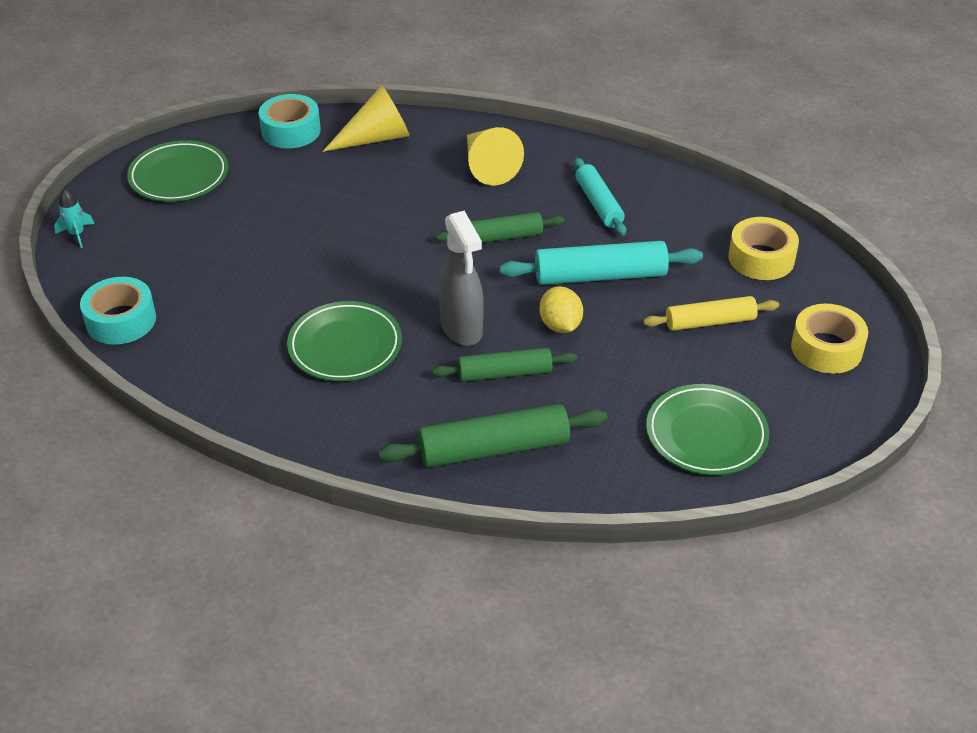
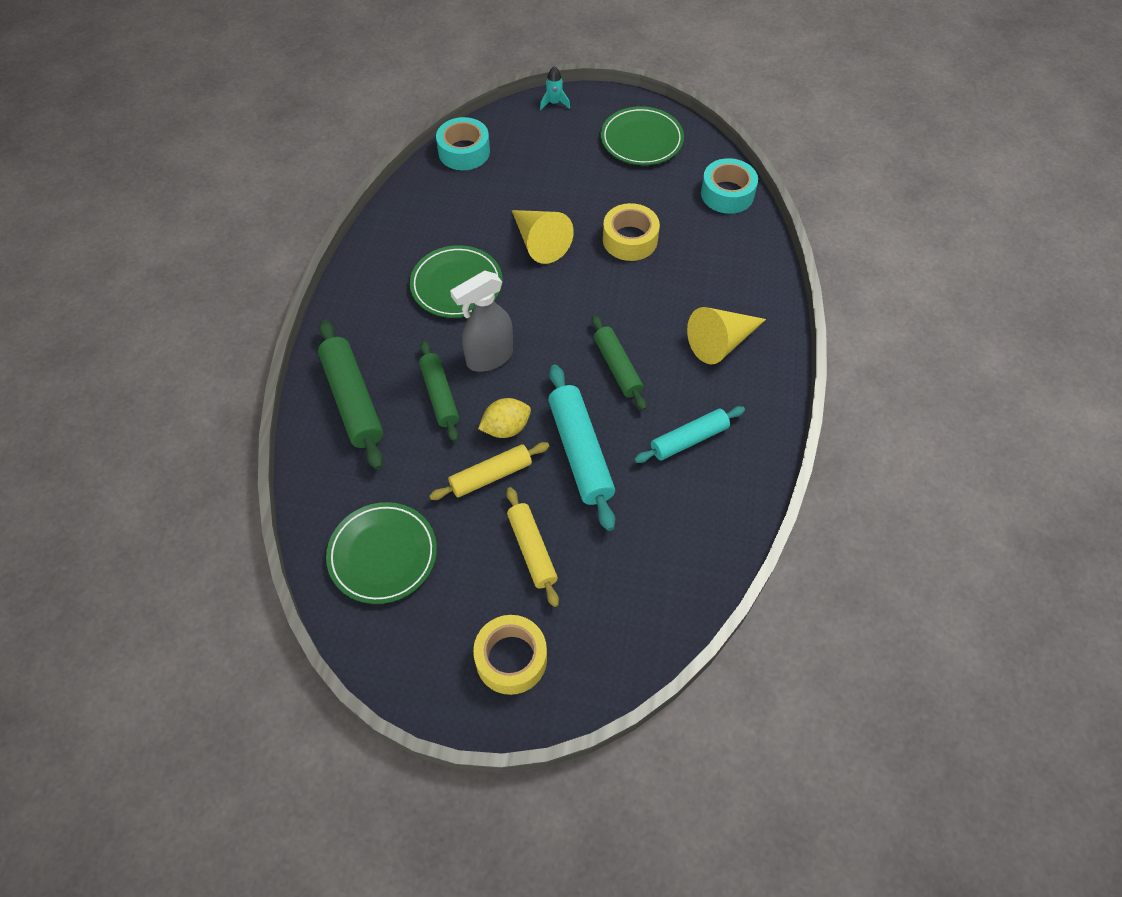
camera: 80 degrees right, 15 degrees up
yellow cone [323,85,410,152] -> yellow cone moved to [512,210,574,264]
yellow tape [728,217,799,280] -> yellow tape moved to [603,203,660,261]
none -> yellow rolling pin [429,442,550,500]

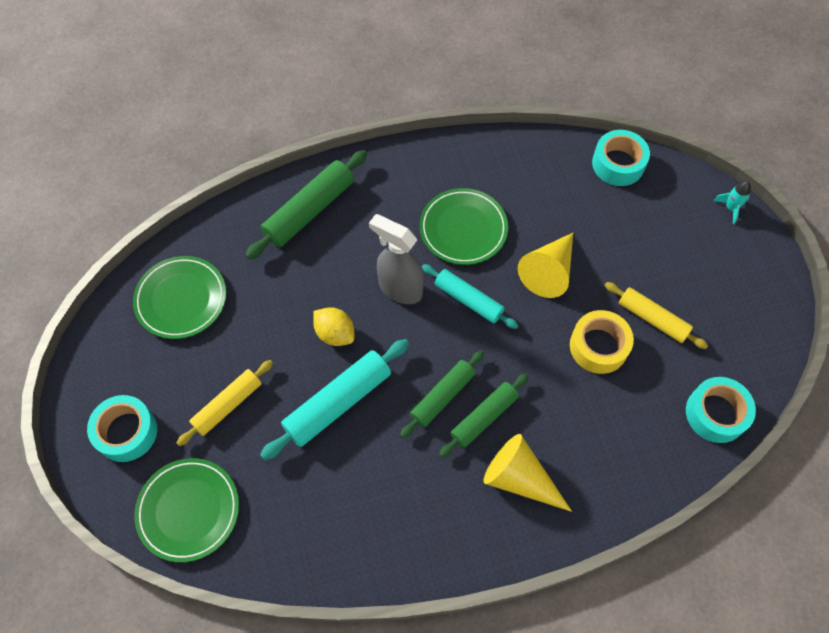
camera: 65 degrees right, 5 degrees up
green rolling pin [419,341,459,442] -> green rolling pin moved to [439,373,529,458]
yellow rolling pin [429,442,550,500] -> yellow rolling pin moved to [605,282,708,349]
yellow tape [473,615,547,695] -> turquoise tape [87,395,157,462]
green plate [601,106,684,165] -> green plate moved to [134,458,239,562]
turquoise rolling pin [634,406,745,463] -> turquoise rolling pin moved to [422,264,519,329]

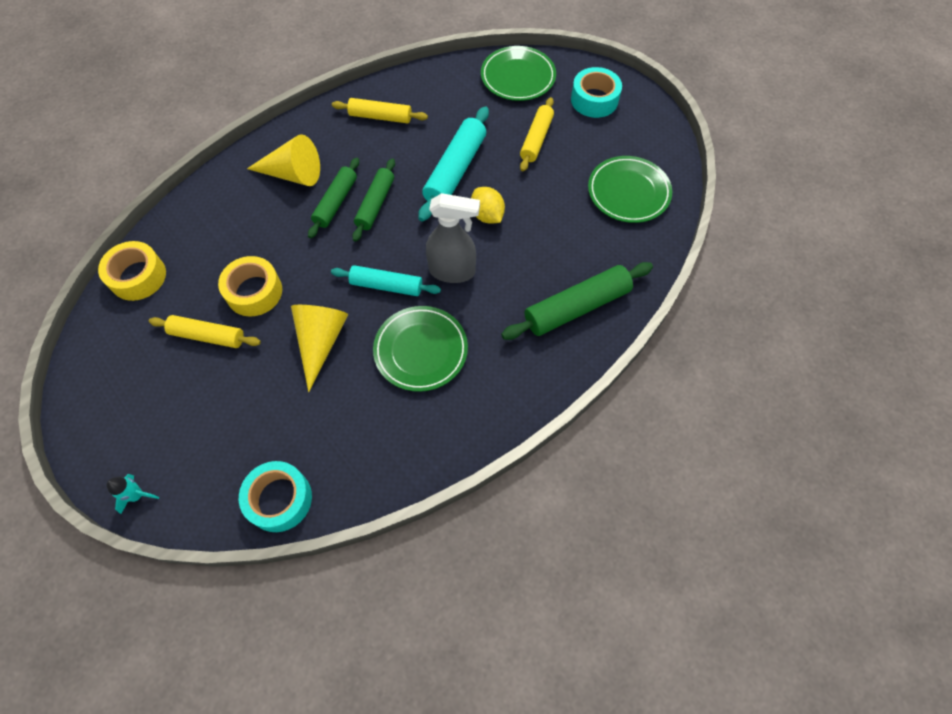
camera: 155 degrees right, 0 degrees up
green rolling pin [245,150,367,260] -> green rolling pin turned 45 degrees clockwise [501,262,653,340]
yellow lemon [313,308,354,346] -> yellow lemon turned 45 degrees clockwise [471,187,505,224]
turquoise tape [686,377,756,443] -> yellow tape [98,241,166,301]
none -> yellow rolling pin [332,98,428,123]

